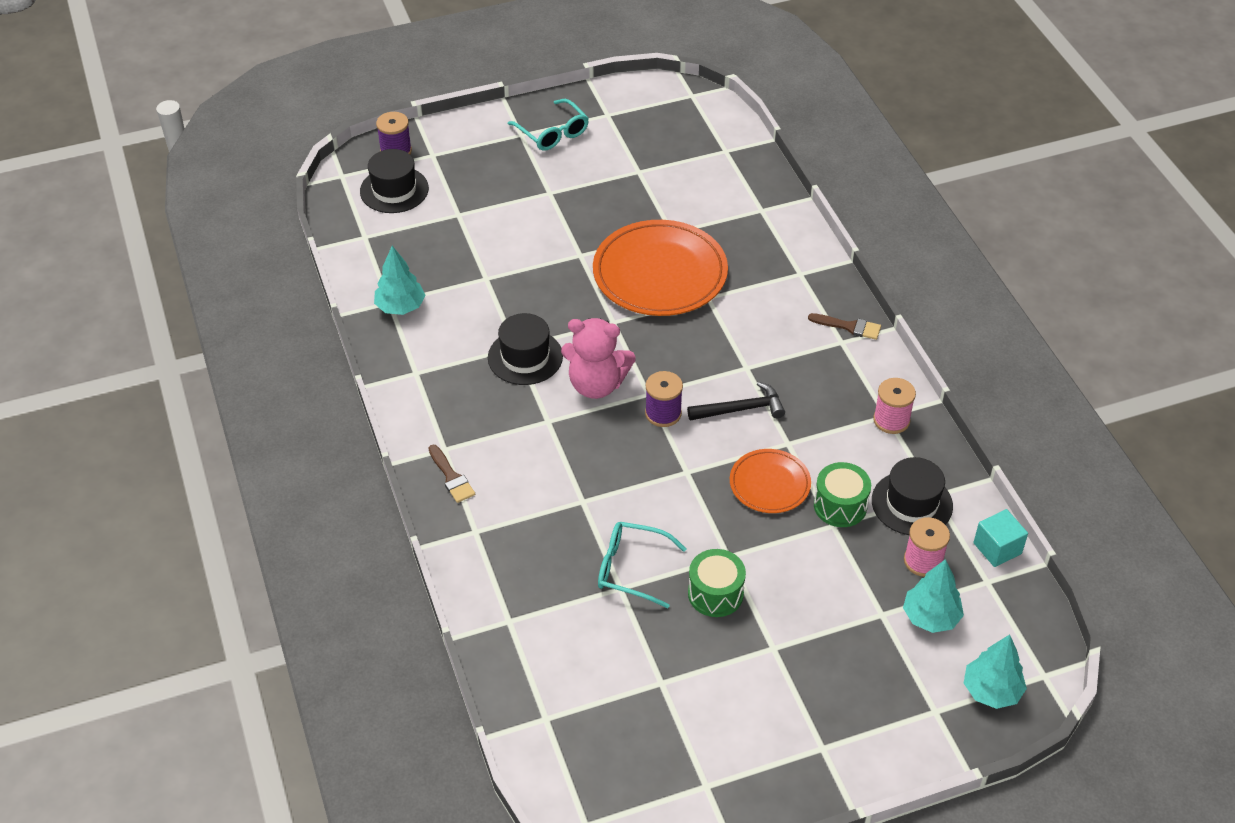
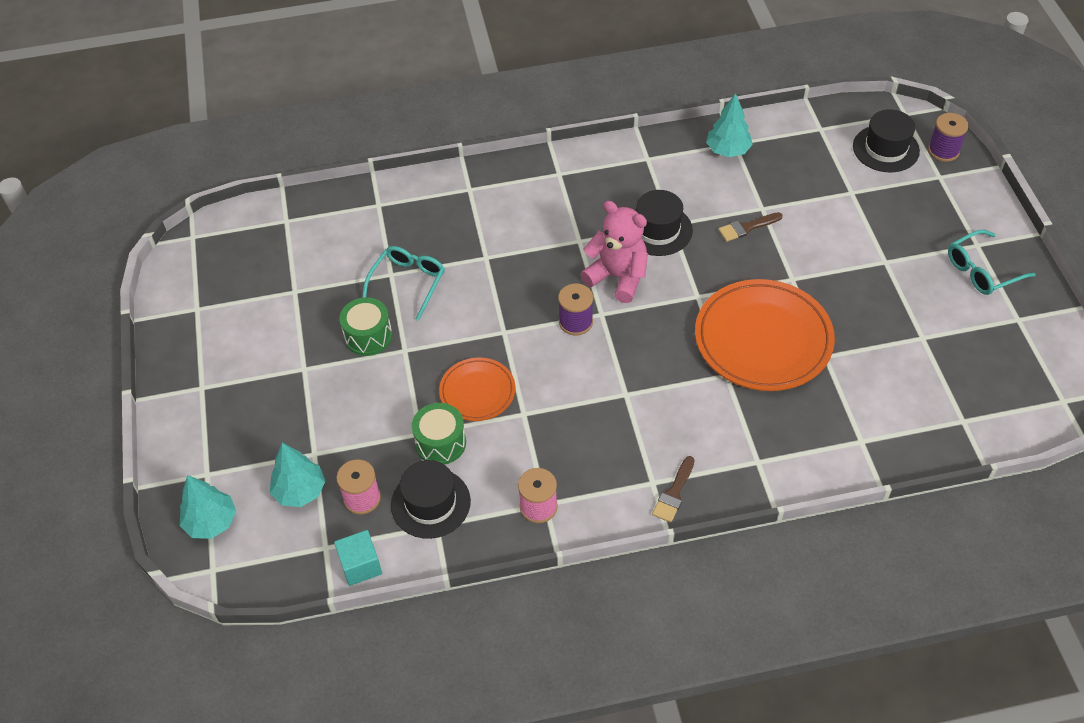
camera: 100 degrees right, 5 degrees up
brown brush [429,445,475,503] -> brown brush moved to [718,212,783,242]
pink teddy bear [561,318,636,399] -> pink teddy bear turned 105 degrees clockwise [580,201,648,303]
black hammer [687,382,785,421] -> none

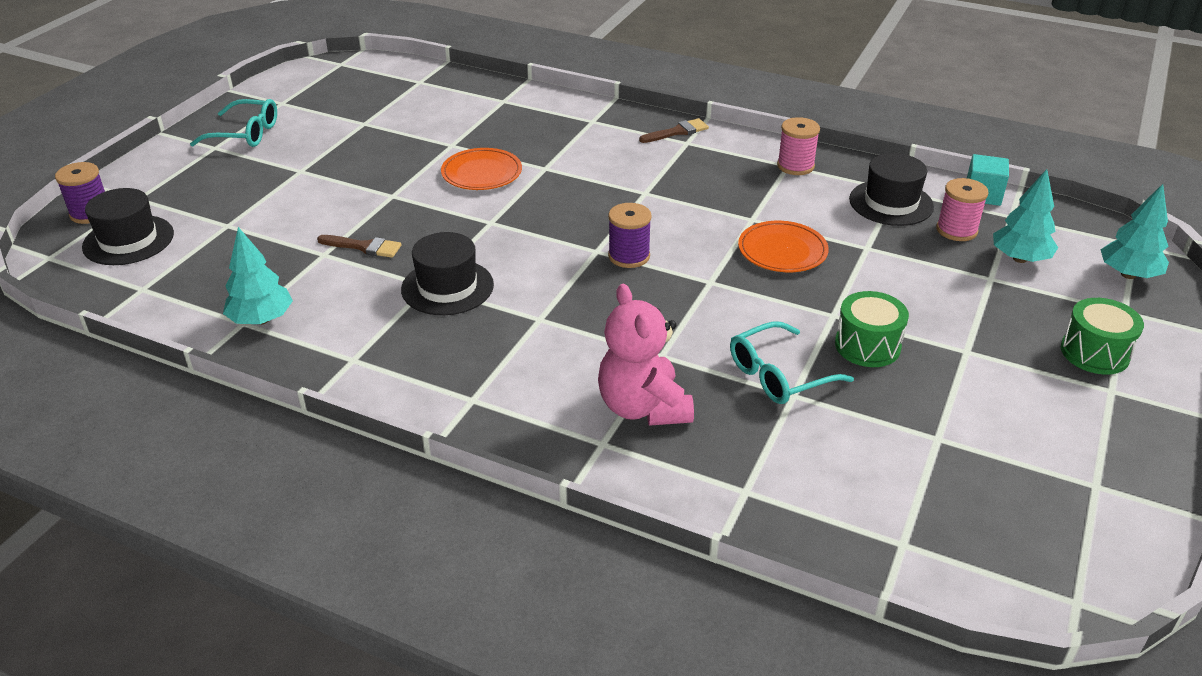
camera: 145 degrees left, 15 degrees down
green drum [412,403,466,465] -> green drum moved to [1061,298,1144,375]
pink teddy bear [580,201,648,303] -> pink teddy bear moved to [598,284,694,426]
orange plate [695,279,835,391] -> orange plate [441,148,522,190], size x0.54

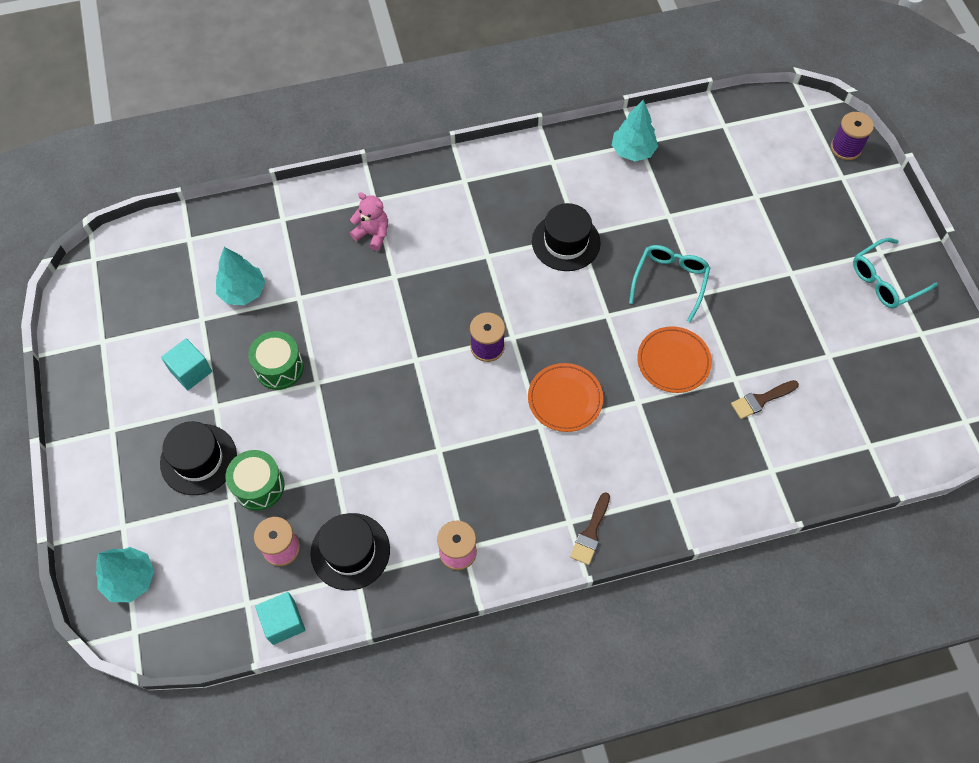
camera: 140 degrees right, 25 degrees up
black hat [82,188,174,265] -> black hat moved to [160,421,237,495]
brown brush [317,235,401,258] -> brown brush moved to [731,380,799,419]
pink teddy bear [598,284,694,426] -> pink teddy bear [350,193,388,251], size x0.61
turquoise glasses [730,321,854,404] -> turquoise glasses moved to [629,245,711,322]
orange plate [738,221,829,272] -> orange plate moved to [528,363,603,432]
turquoise tree [993,169,1058,263] -> turquoise tree moved to [216,247,265,305]
green drum [1061,298,1144,375] -> green drum moved to [226,450,284,511]
none -> turquoise cube [161,338,212,390]

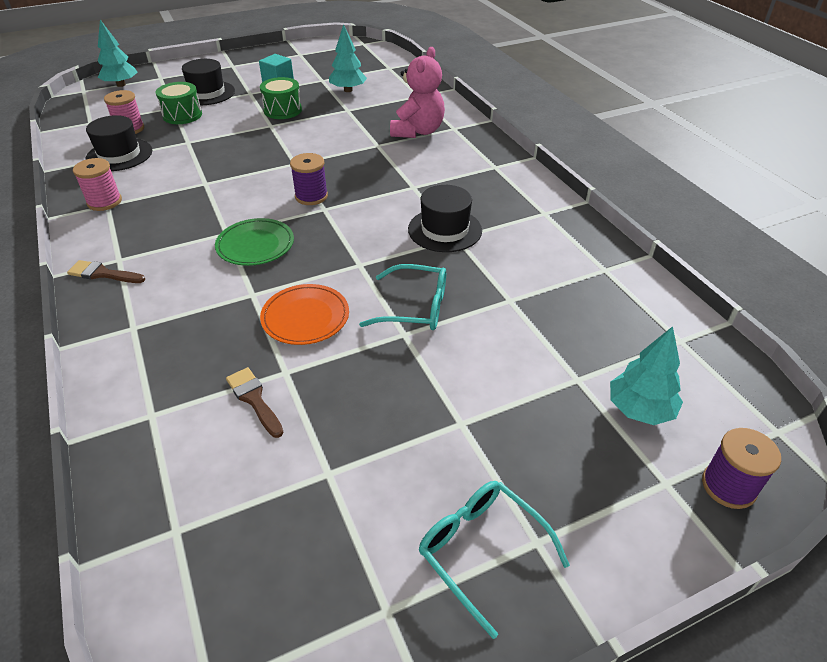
camera: 80 degrees right, 20 degrees down
turquoise cube [255,592,305,645] -> none
pink teddy bear [350,193,388,251] -> pink teddy bear [390,47,445,138], size x1.63
orange plate [528,363,603,432] -> green plate [215,218,294,266]
turquoise tree [612,100,658,162] -> turquoise tree moved to [610,326,683,425]

